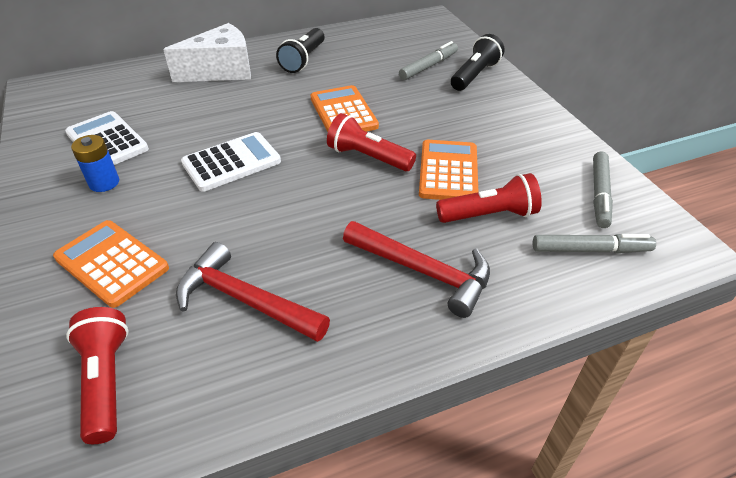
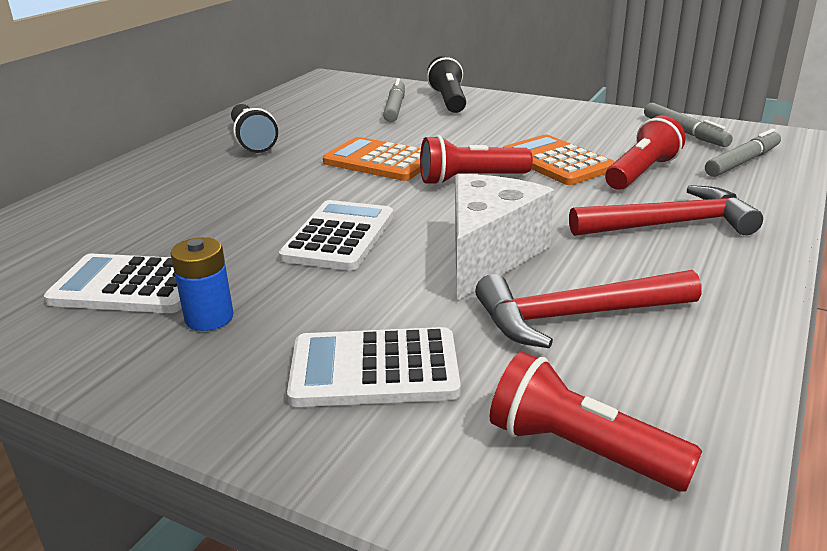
camera: 40 degrees left, 15 degrees down
orange calculator [53,220,169,308] -> white calculator [287,327,461,407]
white cheese [163,23,251,82] -> white cheese moved to [455,174,554,301]

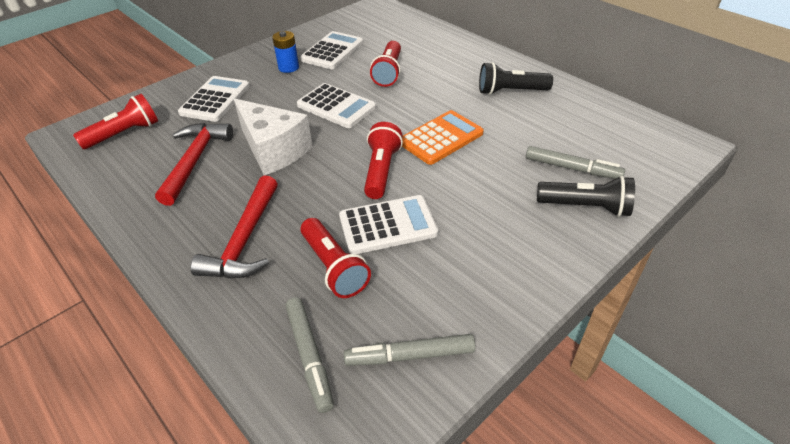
camera: 110 degrees right, 15 degrees up
orange calculator [502,135,614,185] -> white calculator [339,195,438,254]
none -> red flashlight [370,41,401,87]

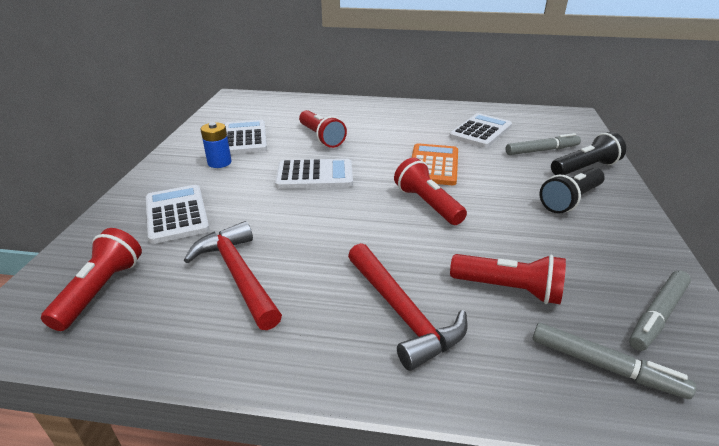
camera: 40 degrees left, 10 degrees down
white cheese [234,99,312,176] -> none
white calculator [339,195,438,254] -> white calculator moved to [449,113,512,148]
black flashlight [479,62,553,95] -> black flashlight moved to [540,168,605,214]

